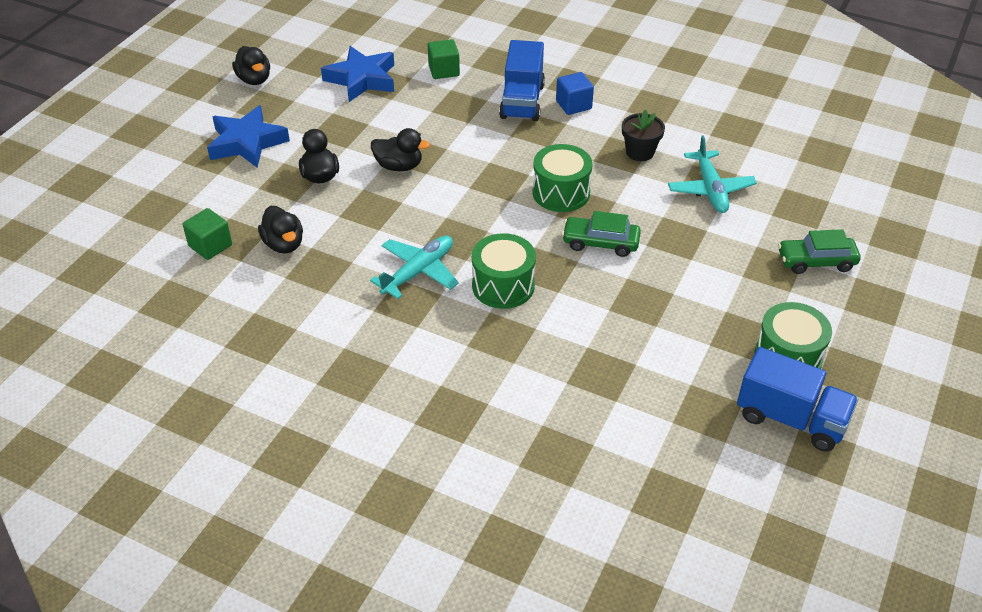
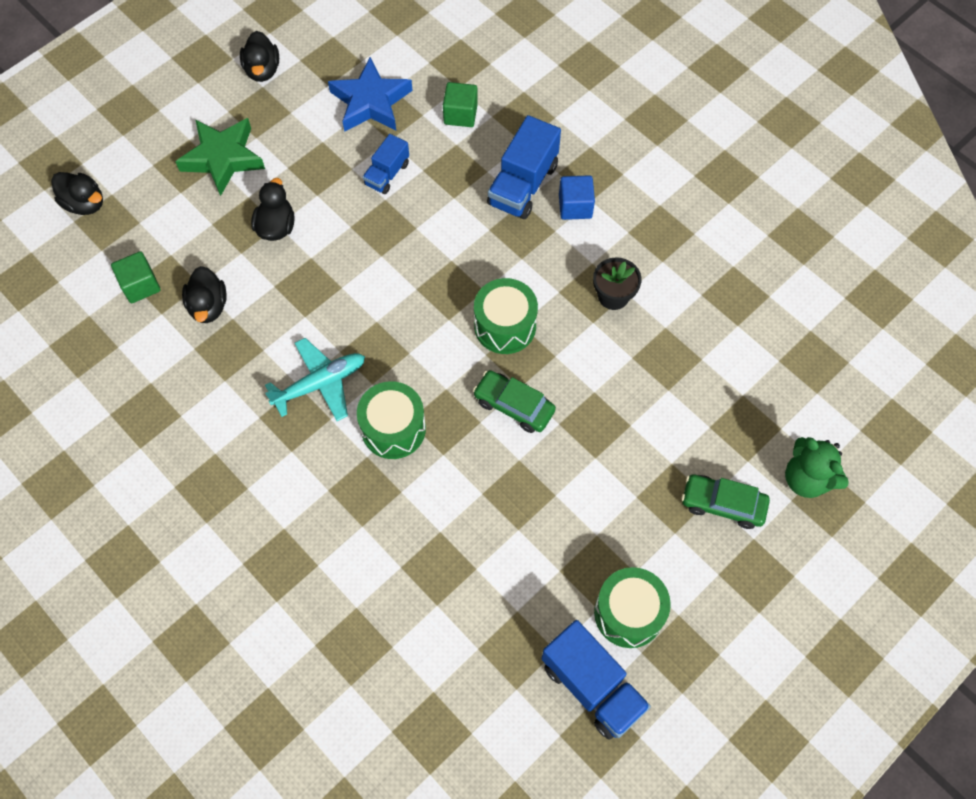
camera: 20 degrees right, 20 degrees up
blue star [207,105,290,168] -> green star [175,118,265,196]
black duck [371,128,430,171] -> black duck moved to [51,172,103,215]
turquoise plane [668,135,757,213] -> none
none -> blue truck [363,134,409,194]
none -> green teddy bear [785,437,849,498]

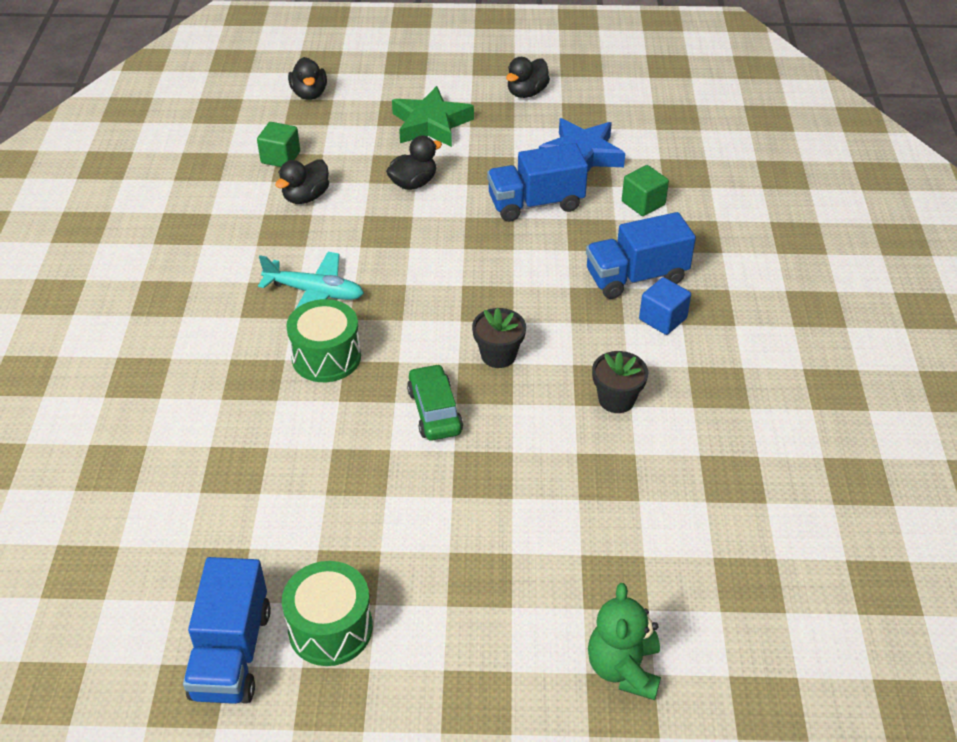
camera: 45 degrees right, 20 degrees down
blue truck [363,134,409,194] -> blue truck [487,143,588,222], size x1.69
green drum [474,278,538,354] -> black flower pot [472,308,526,368]
green car [681,474,770,529] -> none

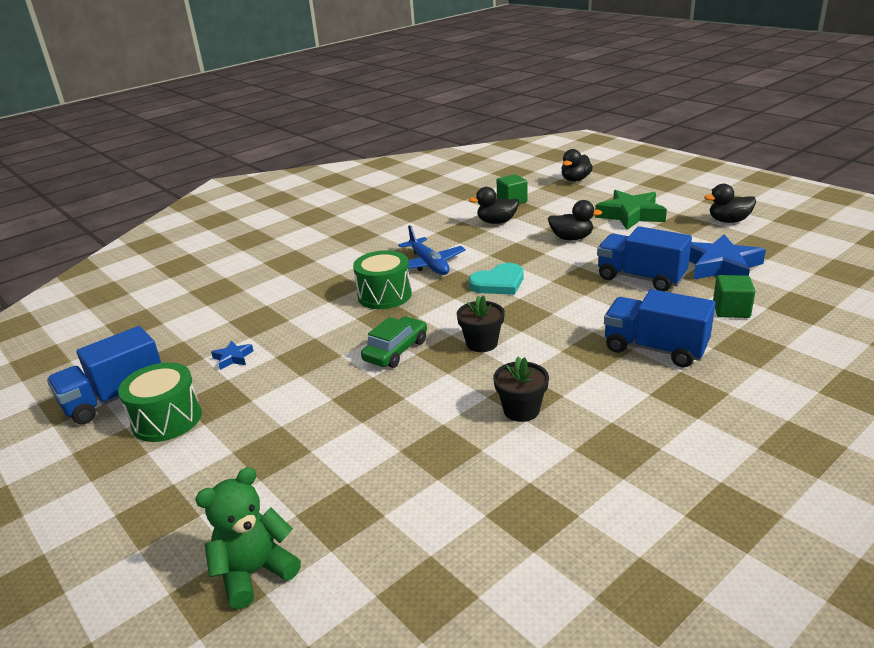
camera: 50 degrees right, 15 degrees down
turquoise plane [258,252,364,308] -> blue plane [398,225,466,275]
blue cube [639,277,691,335] -> none
none -> blue star [211,340,254,370]
none -> turquoise heart [469,263,524,295]

